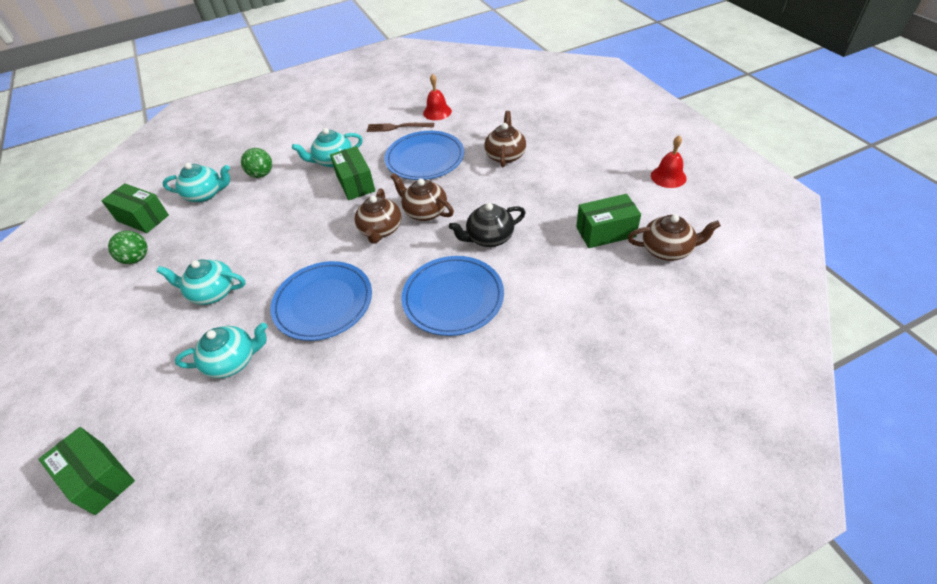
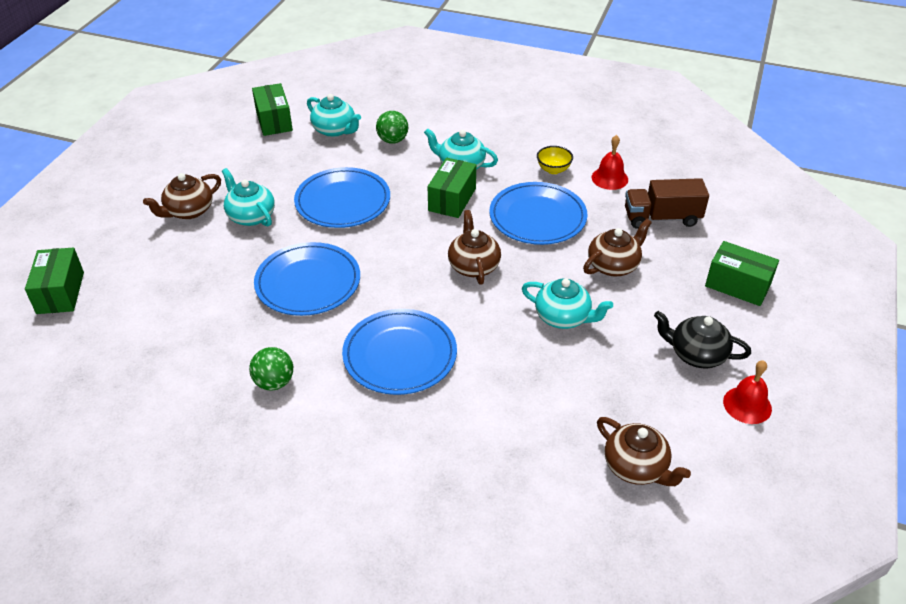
camera: 40 degrees right, 5 degrees down
green ball [108,231,147,264] -> green ball moved to [249,347,293,390]
turquoise teapot [175,323,267,378] -> turquoise teapot moved to [522,278,613,329]
brown teapot [355,189,401,244] -> brown teapot moved to [143,173,221,219]
brown fork [367,123,434,132] -> yellow bowl [537,146,573,174]
black teapot [449,203,526,247] -> black teapot moved to [654,311,751,368]
green box [576,194,641,248] -> green box moved to [705,241,779,306]
none -> blue plate [294,167,390,228]
none -> brown truck [625,178,709,229]

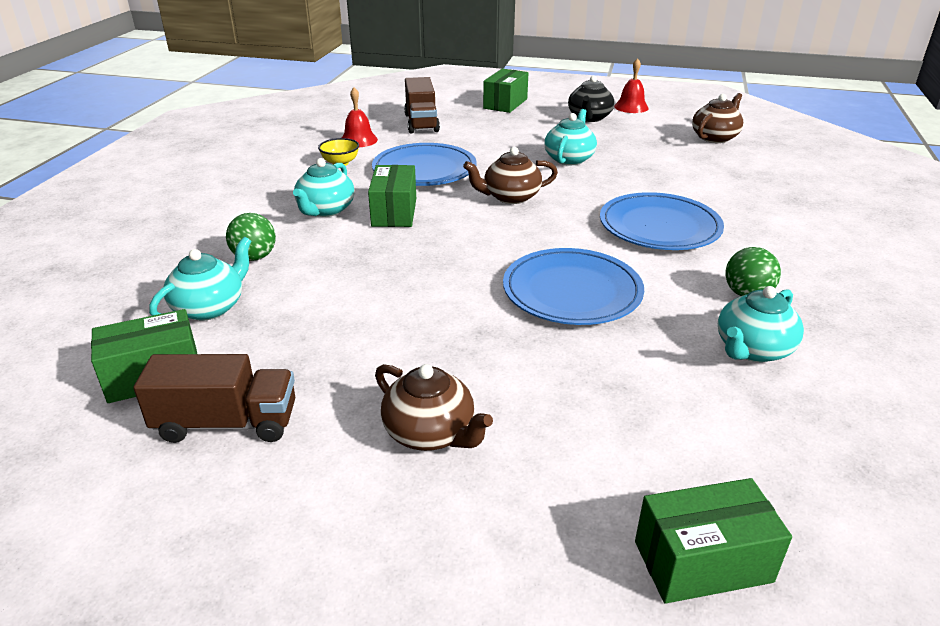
camera: 95 degrees left, 10 degrees down
turquoise teapot [222,168,275,227] -> turquoise teapot moved to [718,286,804,362]
blue plate [294,167,390,228] -> none
green box [428,158,476,218] -> green box turned 75 degrees clockwise [368,165,416,227]
brown teapot [583,219,652,276] -> none
none -> brown truck [133,354,295,443]

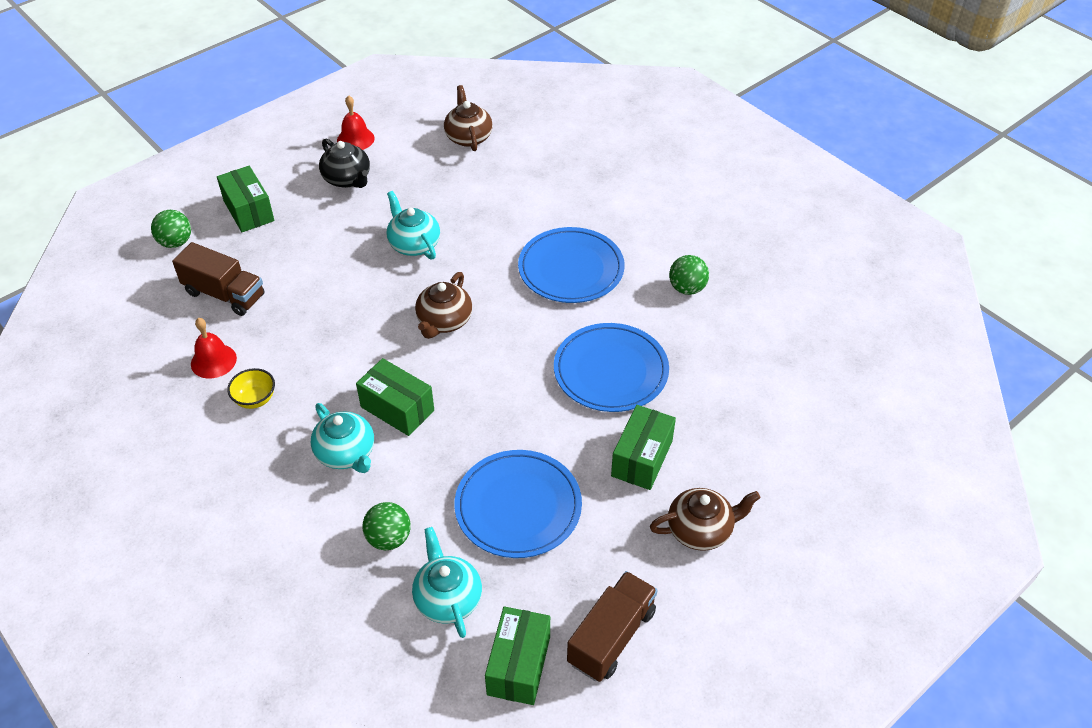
camera: 55 degrees left, 15 degrees up
blue plate [372,143,477,186] -> blue plate moved to [454,450,582,558]
green box [635,478,792,604] -> green box moved to [611,405,676,490]
turquoise teapot [718,286,804,362] -> none
none -> green ball [151,210,191,248]

